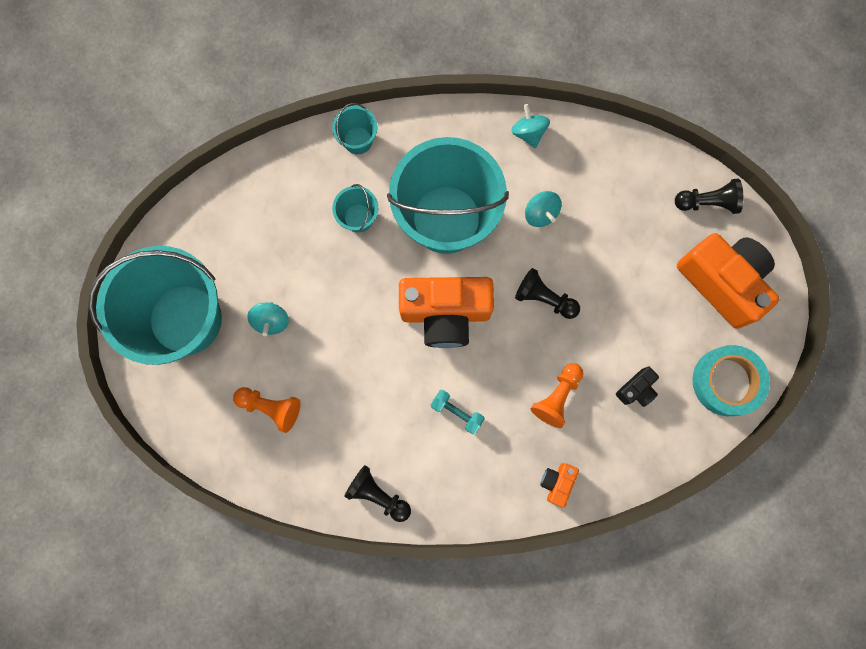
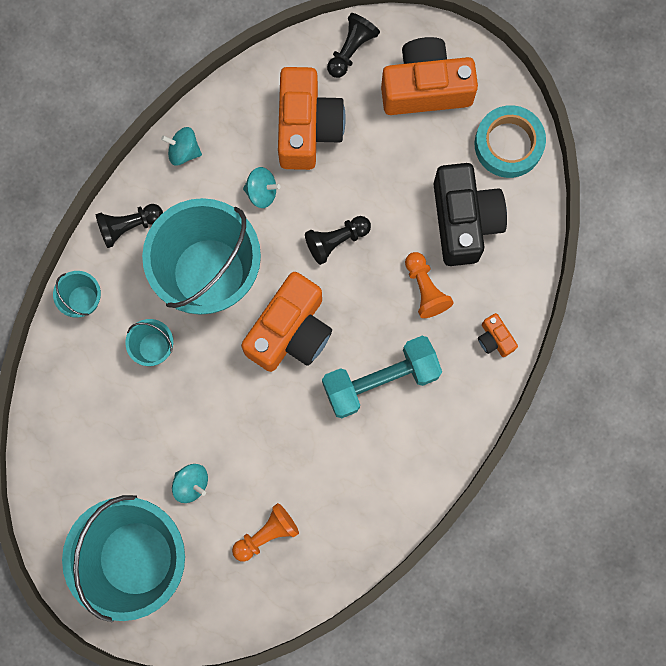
camera: 55 degrees left, 0 degrees up
black pawn [344,465,411,522] -> black pawn moved to [96,204,163,248]
turquoise dumbbell [431,390,485,434] -> turquoise dumbbell [322,336,442,418], size x2.10
black camera [616,366,659,407] -> black camera [434,163,507,266], size x2.27
none -> orange camera [278,67,346,170]

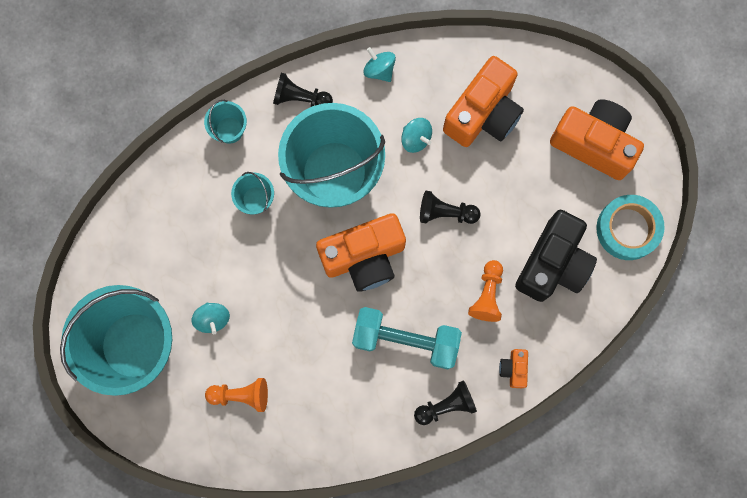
camera: 35 degrees right, 0 degrees up
black pawn [327,13,380,78] -> black pawn moved to [414,380,477,425]

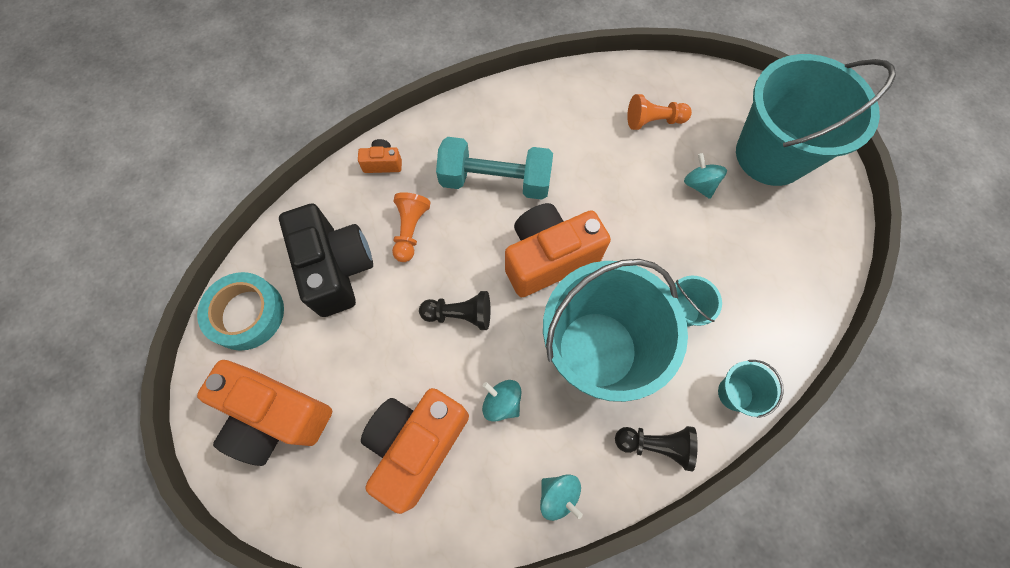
camera: 175 degrees right, 10 degrees down
black pawn [414,380,477,425] -> none
orange camera [499,349,528,388] -> orange camera turned 90 degrees counterclockwise [358,139,402,173]
black camera [515,210,597,302] -> black camera turned 135 degrees clockwise [279,203,373,317]

